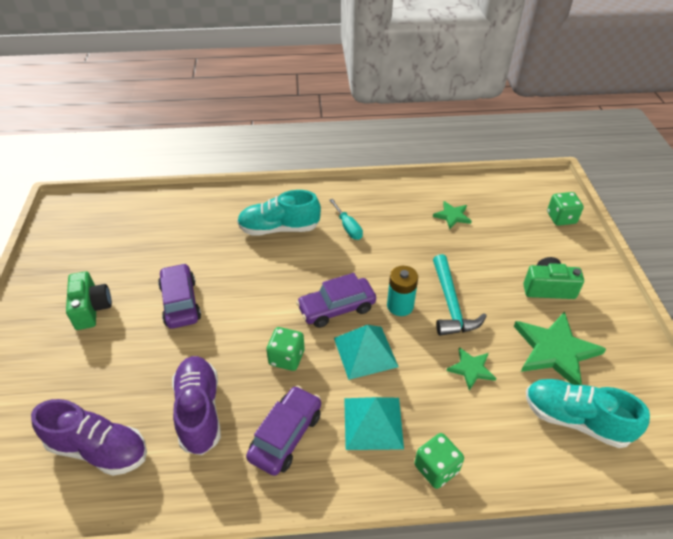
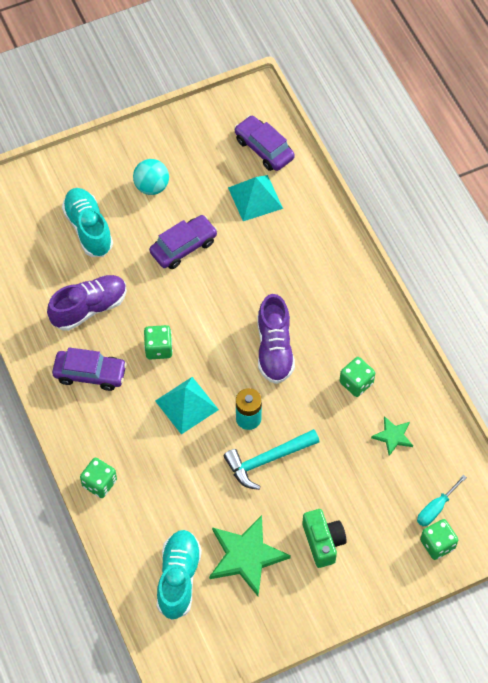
camera: 70 degrees right, 15 degrees up
purple shoe [31,399,147,476] -> purple shoe moved to [258,294,295,384]
green camera [66,271,112,330] -> turquoise ball [133,159,169,195]
turquoise shoe [237,190,321,236] -> turquoise shoe moved to [62,188,113,257]
purple car [296,273,376,328] -> purple car moved to [234,115,295,171]
turquoise screwdriver [329,199,363,240] -> turquoise screwdriver moved to [417,475,467,526]
turquoise pyramid [344,397,404,450] -> turquoise pyramid moved to [228,175,283,221]
green star [447,347,496,391] -> none
none -> green dice [339,357,375,397]

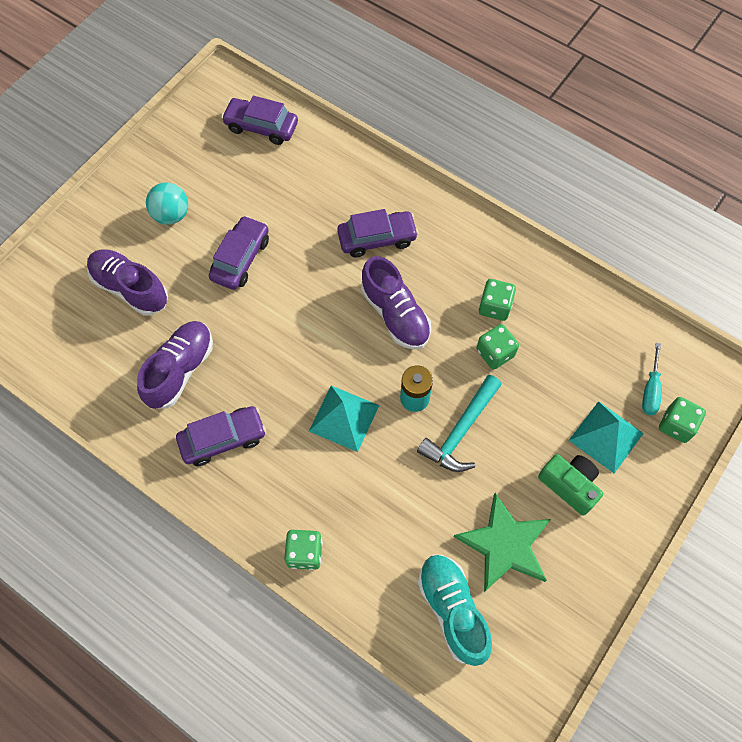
camera: 30 degrees left, 5 degrees up
turquoise shoe [62,188,113,257] -> purple shoe [87,249,168,316]
green dice [144,325,173,359] -> green dice moved to [476,324,519,370]
turquoise pyramid [228,175,283,221] -> turquoise pyramid moved to [569,401,644,474]
green star [371,416,413,456] -> none
none -> purple car [337,209,419,258]

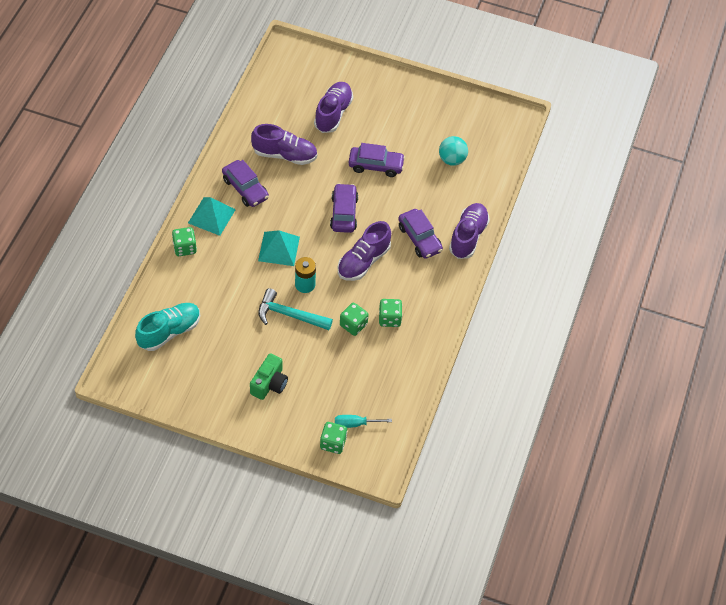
camera: 70 degrees right, 10 degrees down
turquoise ball [146,182,188,225] -> turquoise ball moved to [439,136,468,166]
purple car [221,96,298,145] -> purple car moved to [330,183,358,233]
green star [454,493,551,592] -> none
turquoise pyramid [569,401,644,474] -> turquoise pyramid moved to [188,197,236,236]
none -> purple shoe [449,203,490,259]

